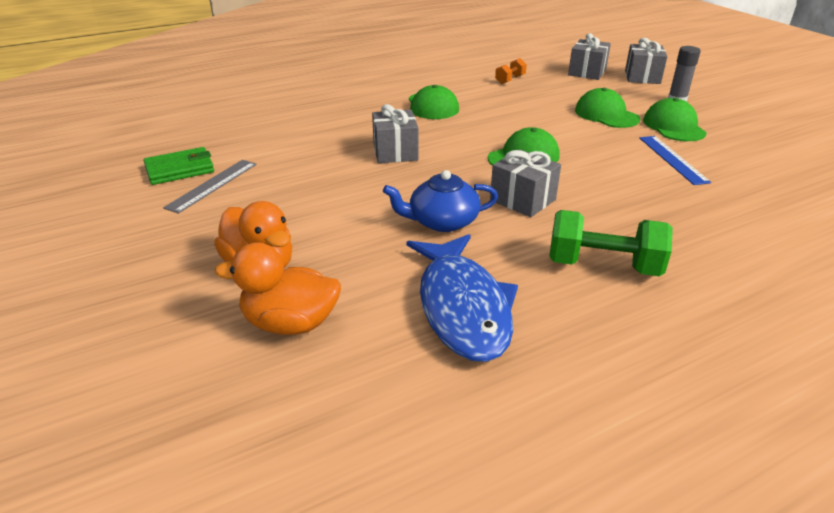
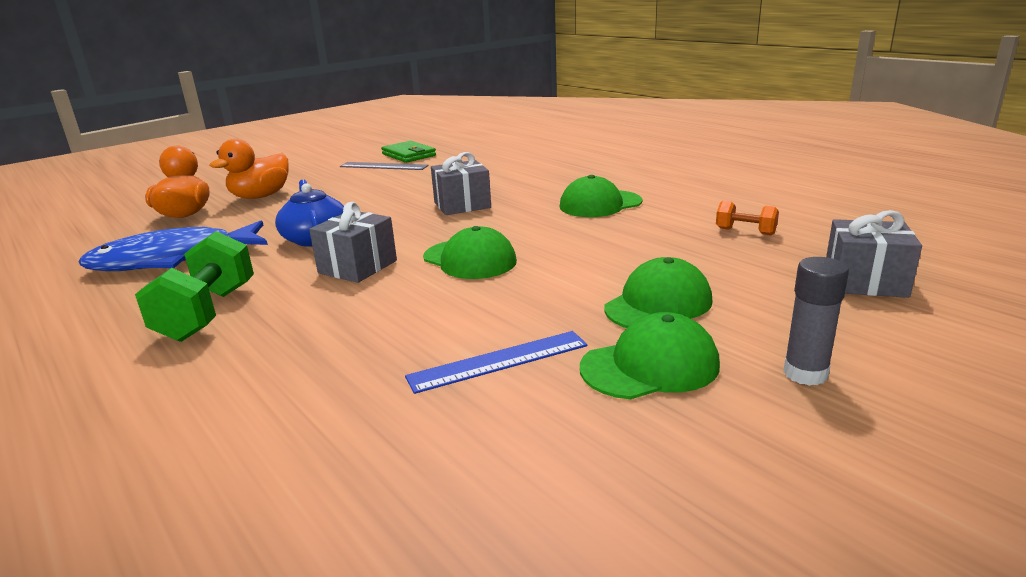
camera: 80 degrees right, 10 degrees down
grey gift [625,38,667,84] -> none

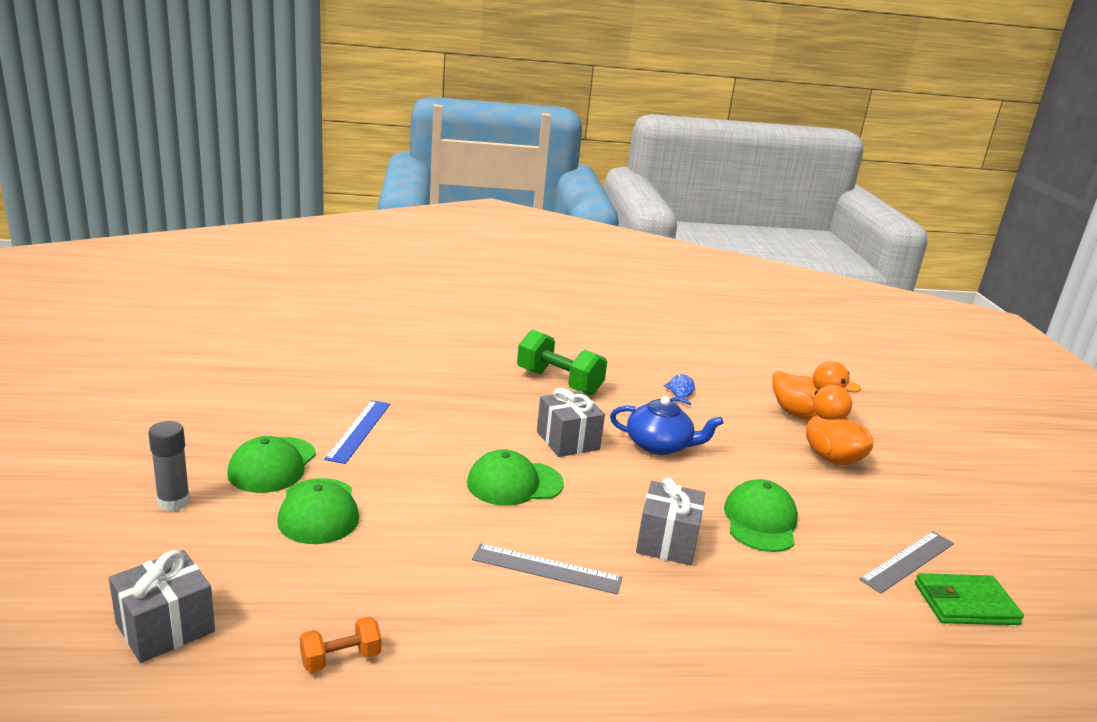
camera: 120 degrees right, 0 degrees up
blue fish [78,221,268,271] -> blue fish [664,374,695,405], size x0.43
green cap [560,175,642,217] -> green cap moved to [724,479,798,552]
none -> grey ruler [472,544,622,595]

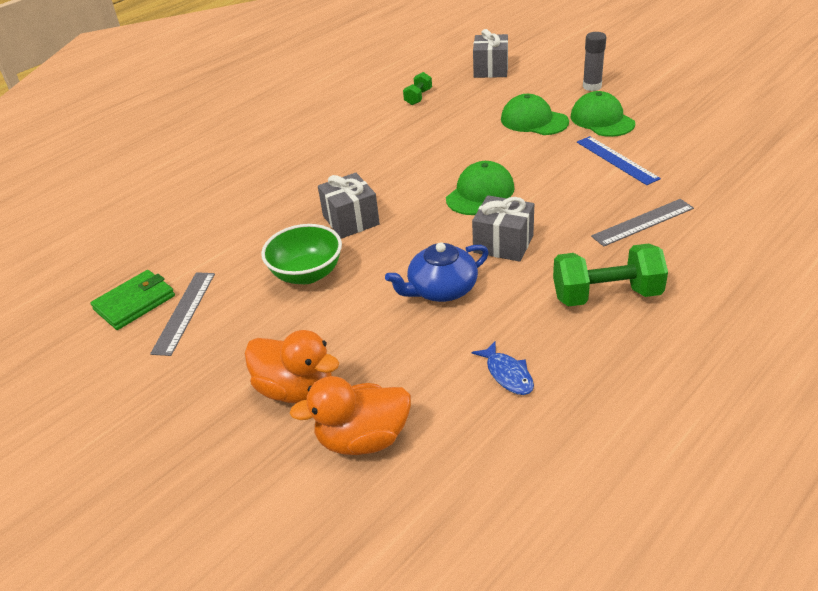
camera: 145 degrees right, 15 degrees up
orange dumbbell [300,617,381,673] -> green dumbbell [403,72,432,105]
grey ruler [472,544,622,595] -> grey ruler moved to [591,199,694,247]
green cap [724,479,798,552] -> green bowl [261,224,342,284]

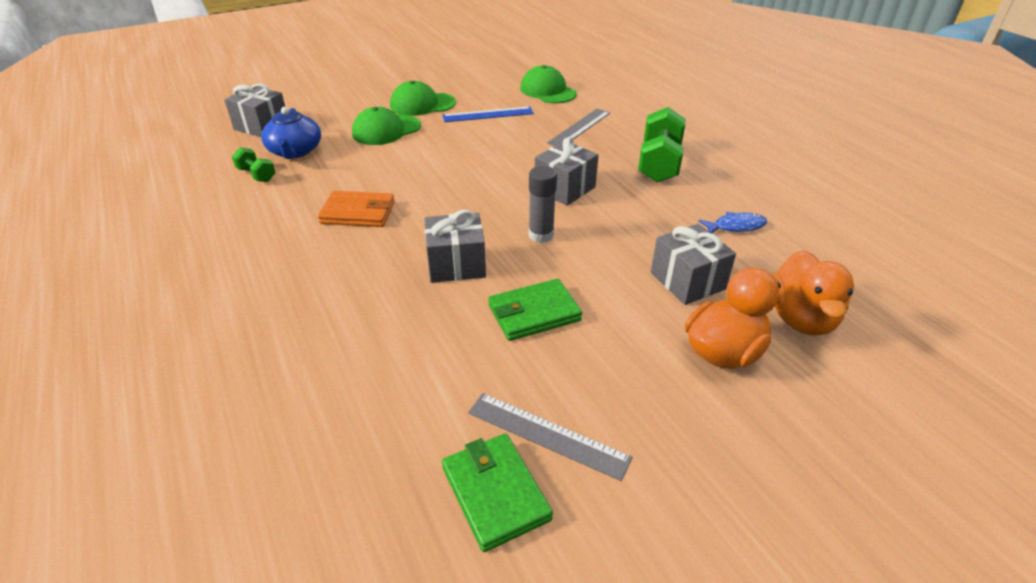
camera: 75 degrees left, 0 degrees up
green bowl [261,224,342,284] -> green wallet [488,279,582,341]
blue teapot [385,242,489,302] -> blue teapot moved to [261,107,321,159]
green cap [446,161,515,215] -> green cap moved to [520,65,577,103]
grey glue stick [583,32,606,91] -> grey glue stick moved to [529,166,557,243]
grey ruler [591,199,694,247] -> grey ruler turned 45 degrees clockwise [547,109,610,146]
none -> orange wallet [318,191,395,227]
none -> grey gift [651,224,736,305]

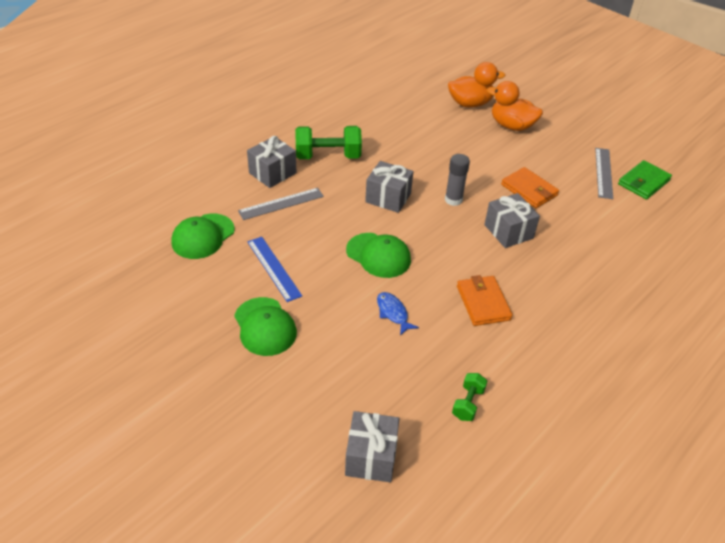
camera: 110 degrees left, 5 degrees up
blue teapot [261,107,321,159] -> none
green cap [352,107,421,145] -> green cap moved to [346,233,411,278]
green wallet [488,279,582,341] -> orange wallet [501,167,559,208]
grey ruler [547,109,610,146] -> grey ruler turned 45 degrees counterclockwise [238,188,324,220]
grey gift [651,224,736,305] -> grey gift moved to [247,136,297,188]
blue fish [699,212,767,234] -> blue fish moved to [377,292,419,336]

